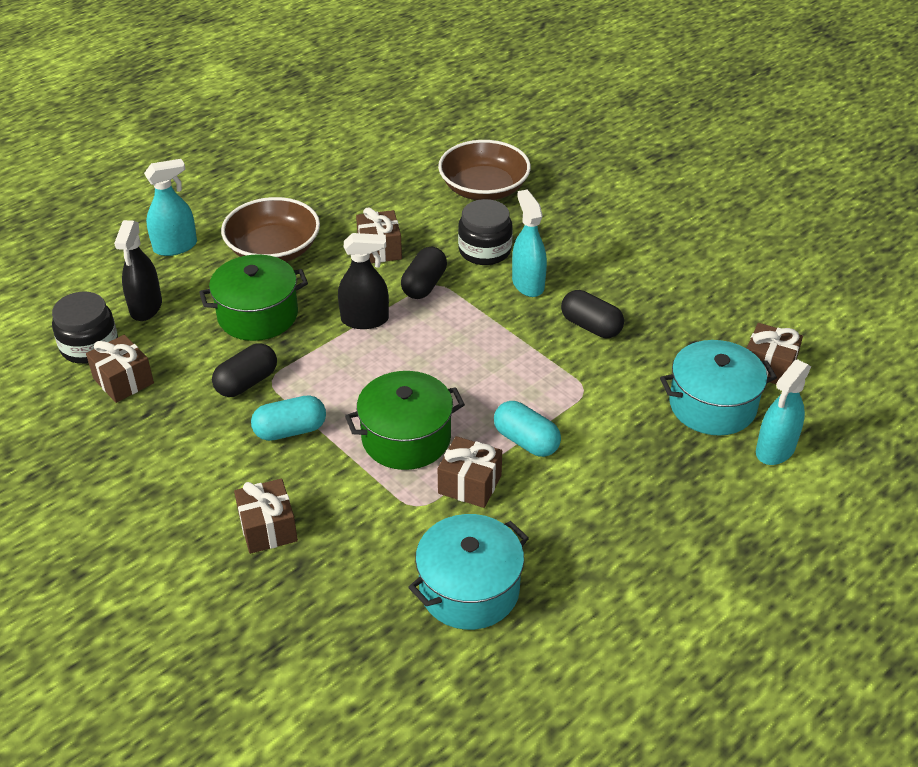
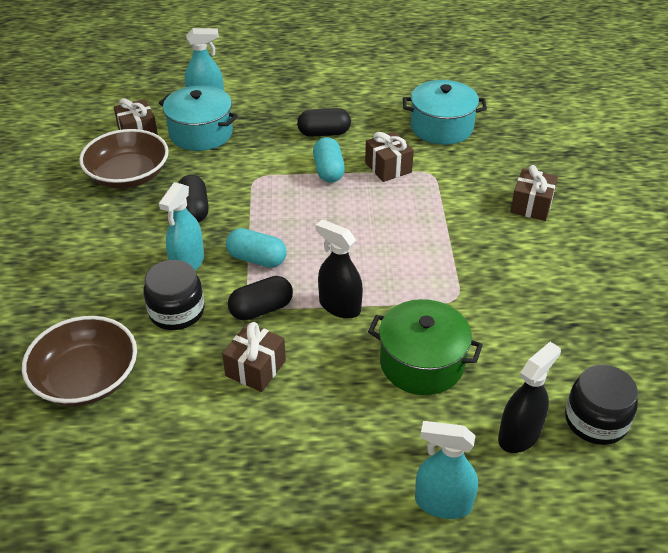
camera: 140 degrees left, 0 degrees up
brown gift [86,334,154,403] -> none
black capsule [212,343,277,397] -> black capsule moved to [297,108,351,137]
brown bowl [221,197,320,262] -> brown bowl moved to [79,129,169,189]
turquoise capsule [251,395,326,441] -> turquoise capsule moved to [226,228,286,268]
green pot [345,371,465,470] -> none

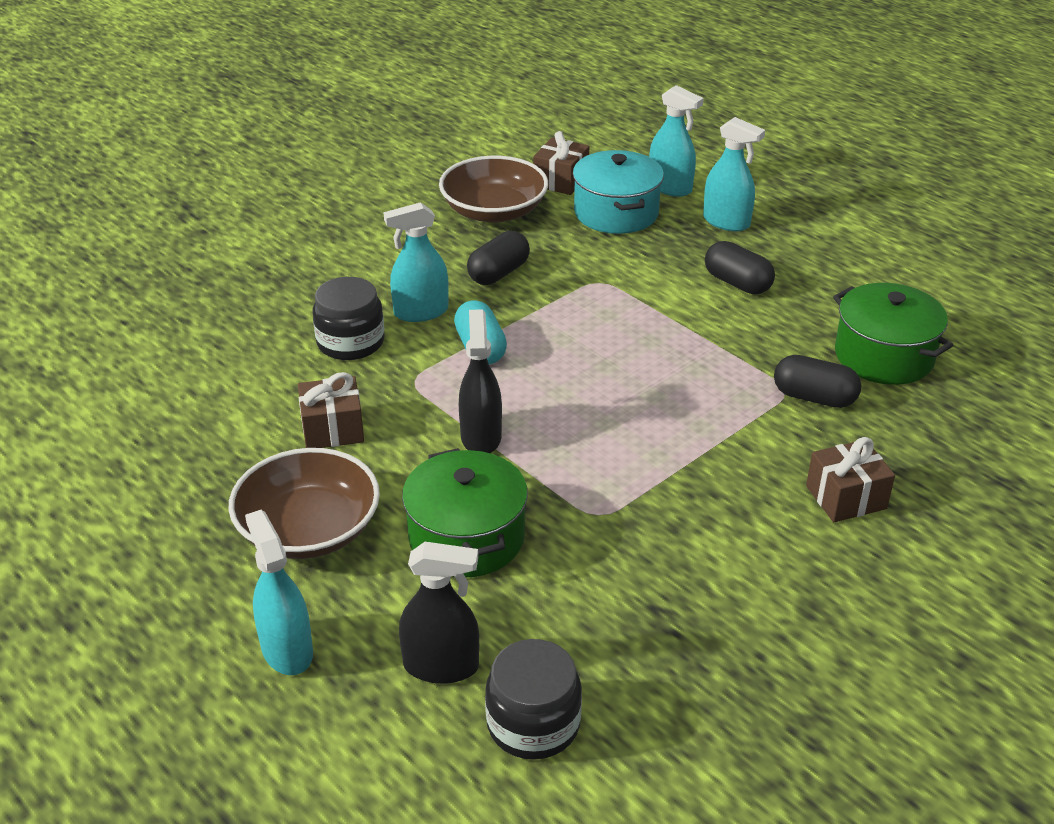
camera: 50 degrees right, 5 degrees down
brown bowl [22,316,137,406] -> brown bowl moved to [229,448,380,559]
black capsule [228,276,293,320] -> black capsule moved to [774,355,861,408]
turquoise capsule [313,137,345,183] -> none
brown gift [365,132,414,182] -> none
turquoise pot [403,80,487,145] -> green pot [833,283,953,385]
none -> turquoise spray bottle [703,117,765,231]

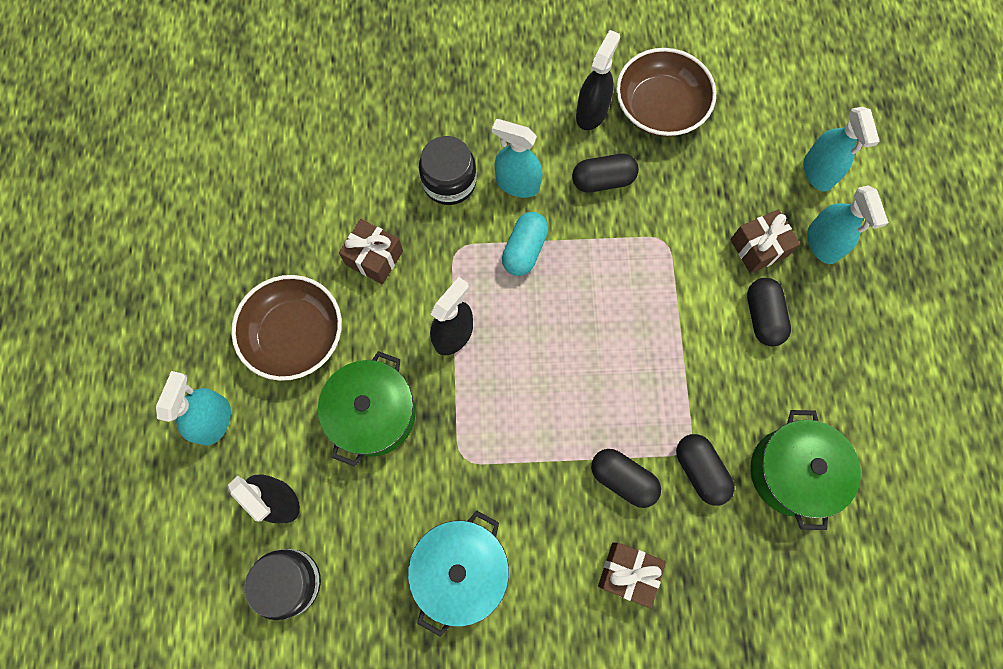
camera: 40 degrees right, 35 degrees up
brown gift [533,131,589,195] -> brown gift moved to [730,210,800,274]
turquoise pot [573,150,664,234] -> turquoise pot moved to [408,511,509,637]
none -> black spray bottle [576,30,620,130]
none -> black capsule [591,449,661,508]

